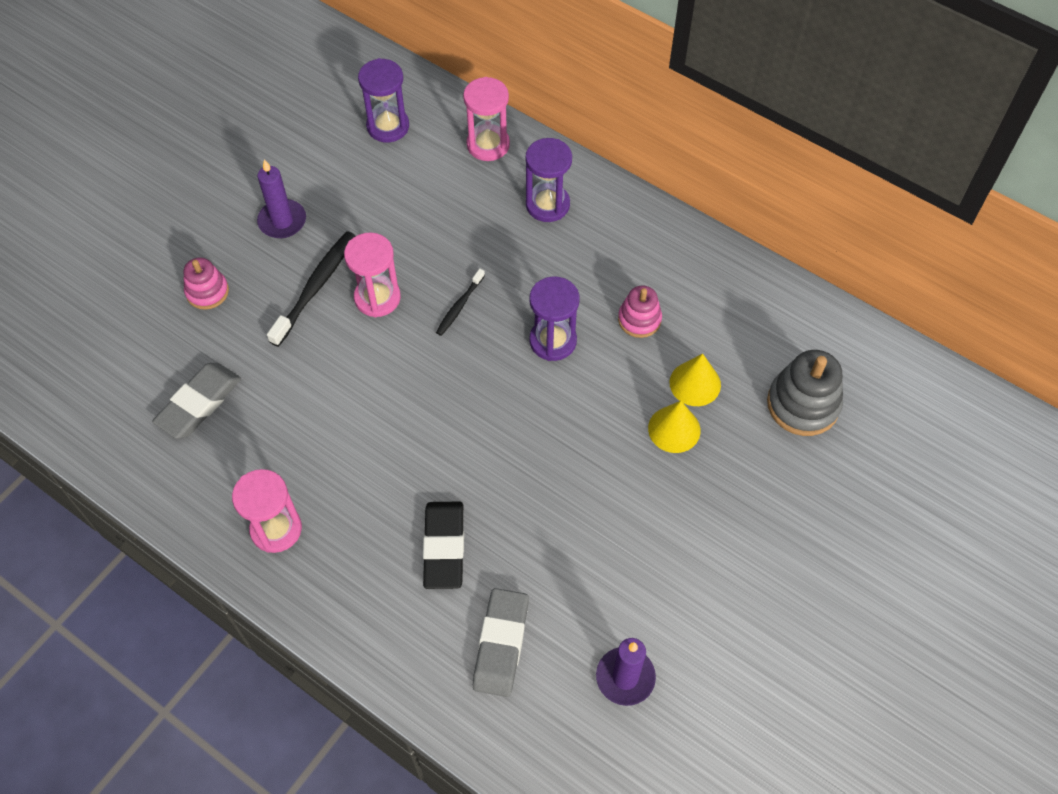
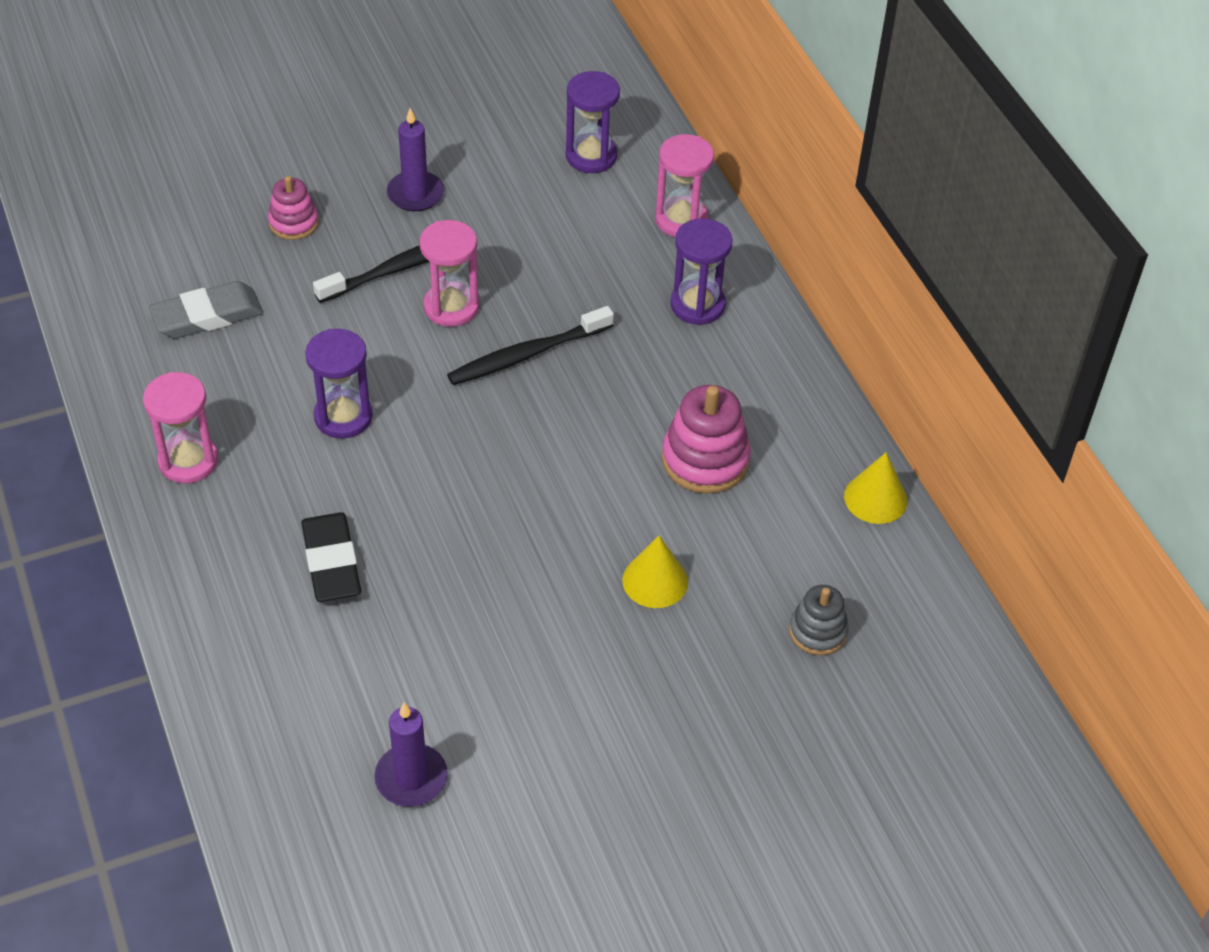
camera: 30 degrees right, 10 degrees down
black eraser [423,502,464,589] -> black eraser turned 45 degrees counterclockwise [301,512,361,602]
black toothbrush [436,269,485,336] -> black toothbrush [447,306,614,385], size x1.78
grey eraser [473,588,529,697] -> none
purple hourglass [529,276,580,361] -> purple hourglass moved to [305,329,373,439]
pink stacking toy [618,286,662,338] -> pink stacking toy [662,385,751,494], size x1.61
yellow cone [670,353,721,406] -> yellow cone moved to [844,452,908,524]
grey stacking toy [767,350,843,436] -> grey stacking toy [789,585,849,655], size x0.62

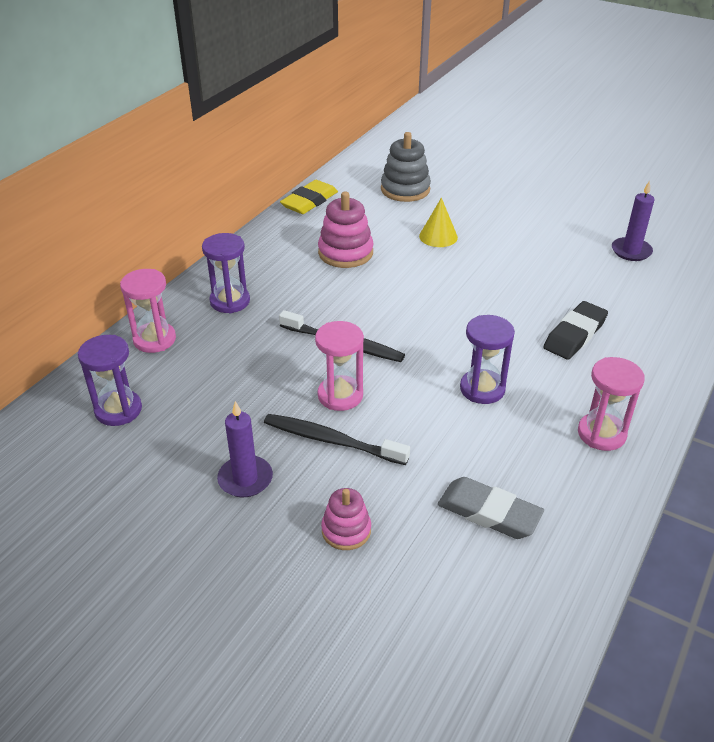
camera: 125 degrees left, 10 degrees down
grey stacking toy [789,585,849,655] -> grey stacking toy [381,132,431,202], size x1.61
yellow cone [844,452,908,524] -> yellow eraser [280,180,338,214]

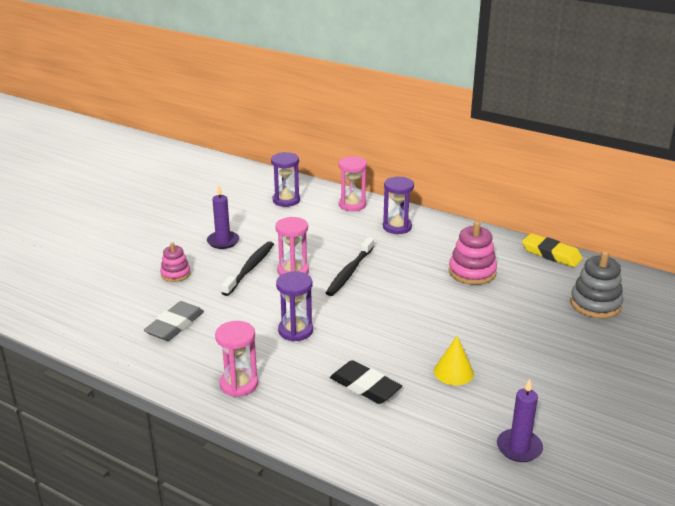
camera: 90 degrees right, 10 degrees down
yellow cone [419,198,458,247] -> yellow cone moved to [434,336,474,385]

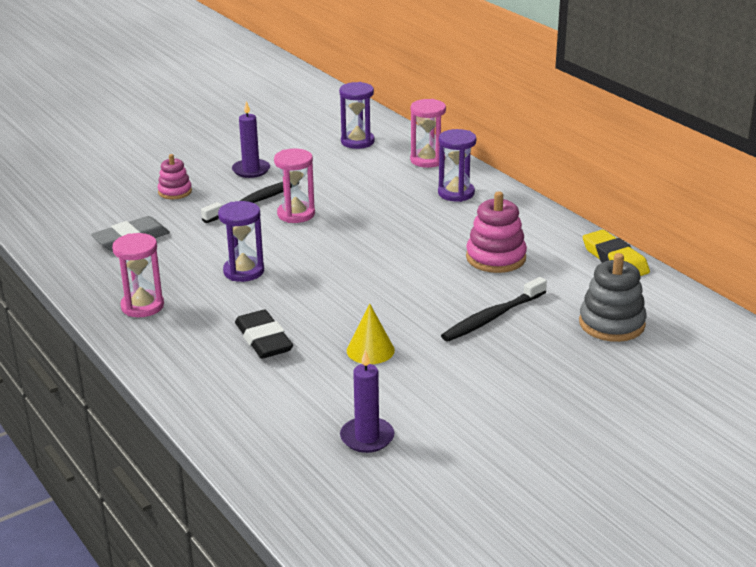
camera: 25 degrees right, 0 degrees up
black toothbrush [326,237,374,296] -> black toothbrush moved to [441,277,547,342]

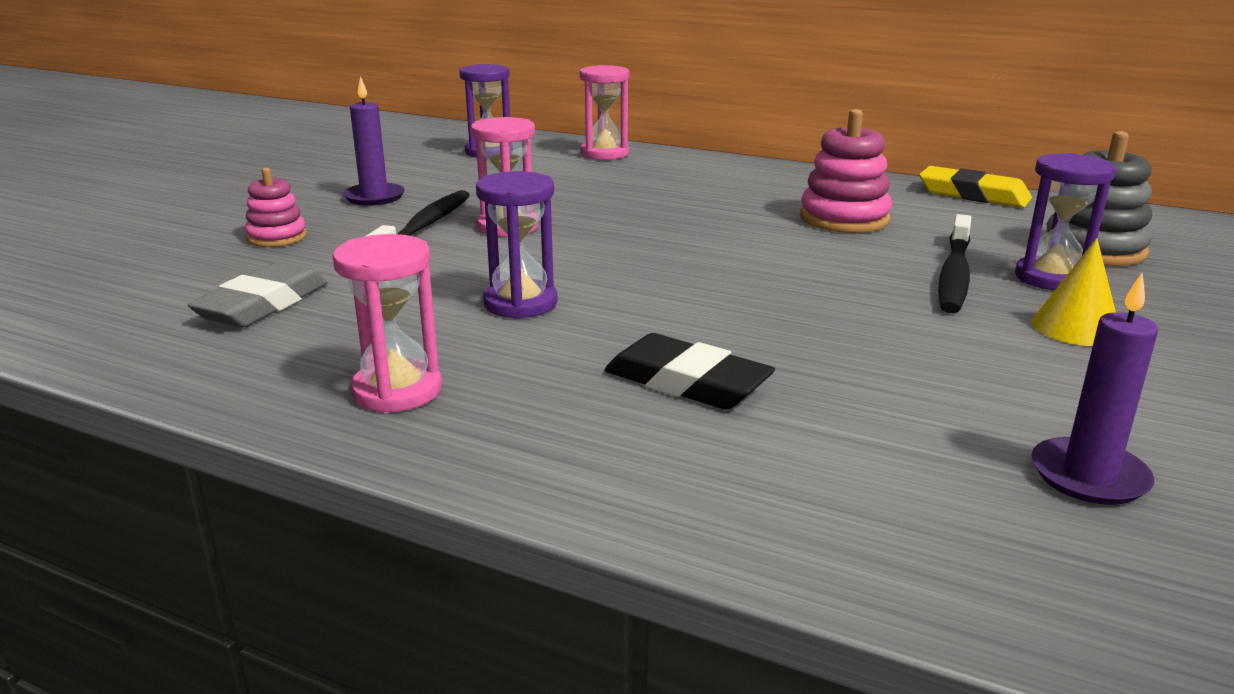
camera: 30 degrees left, 5 degrees down
yellow cone [347,304,395,364] -> yellow cone moved to [1032,238,1116,346]
purple hourglass [438,129,476,202] -> purple hourglass moved to [1015,153,1116,291]

